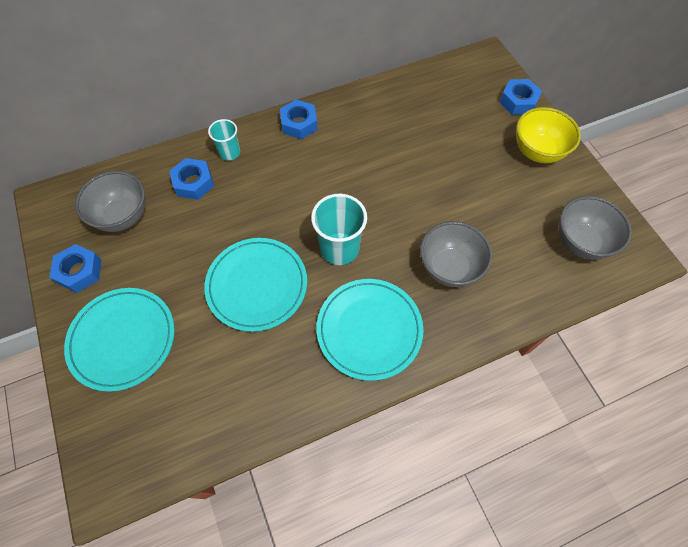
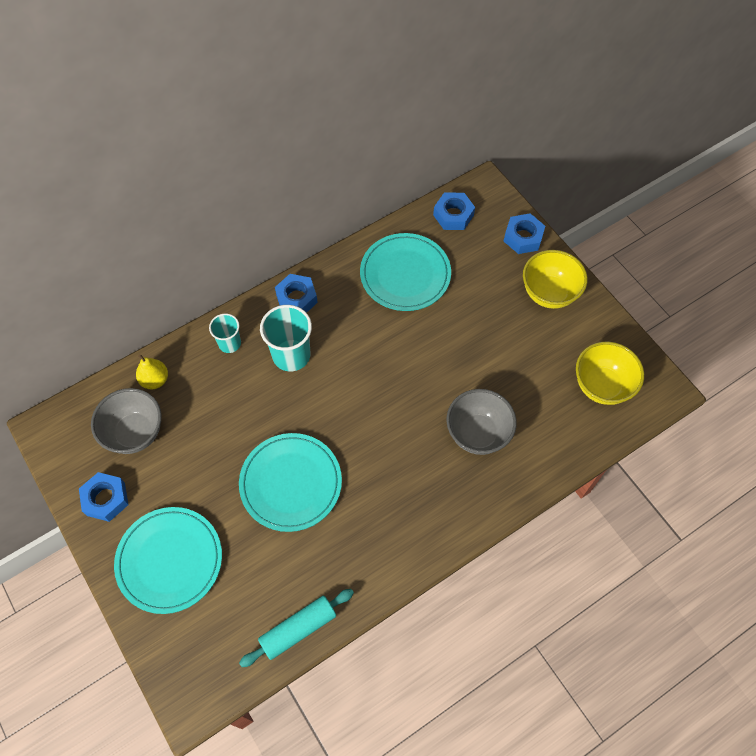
camera: 10 degrees left, 0 degrees up
blue nut [169,158,214,200] -> blue nut moved to [433,193,475,230]
turquoise cup [311,194,367,265] -> turquoise cup moved to [260,305,312,371]
turquoise plate [316,279,424,381] -> turquoise plate moved to [360,233,451,311]
grey bowl [559,196,632,260] -> yellow bowl [576,342,644,405]
none -> yellow pear [136,354,168,389]
none -> turquoise rolling pin [239,589,354,667]

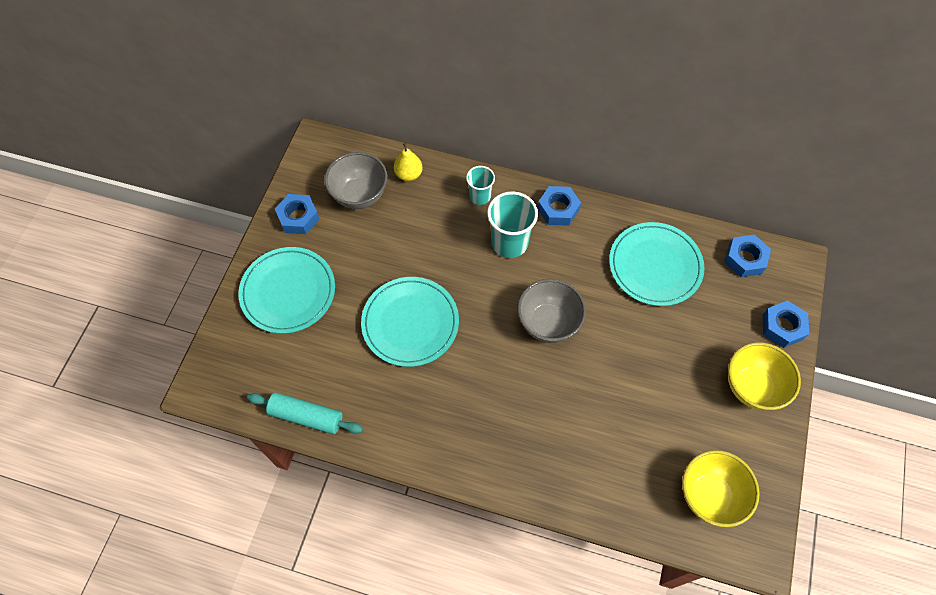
camera: 50 degrees right, 0 degrees up
grey bowl [446,389,517,455] -> grey bowl moved to [517,279,586,343]

